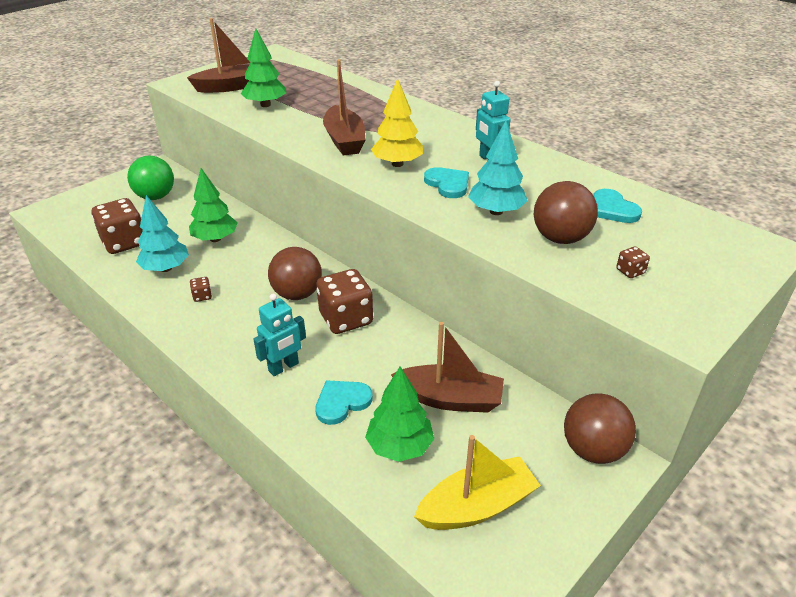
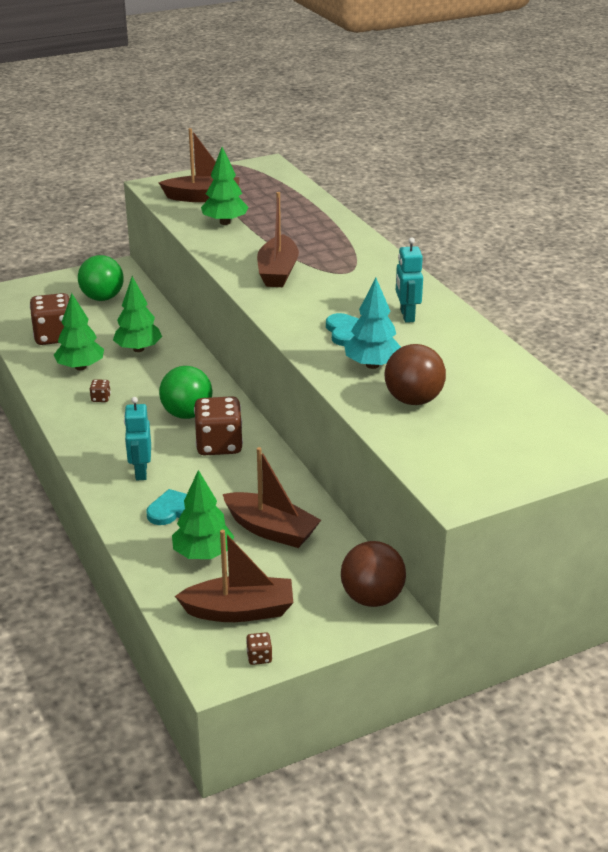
camera: 20 degrees right, 5 degrees down
turquoise tree [136,195,189,272] -> green tree [54,293,104,370]
turquoise robot [254,294,306,376] -> turquoise robot turned 105 degrees clockwise [124,397,151,480]
brown ball [268,247,322,300] -> green ball [159,366,213,419]
yellow tree [371,78,423,167] -> none
yellow boat [414,435,541,530] -> brown boat [175,529,293,622]
turquoise heart [593,189,642,223] -> none
brown dice [616,246,650,278] -> brown dice moved to [246,632,272,665]

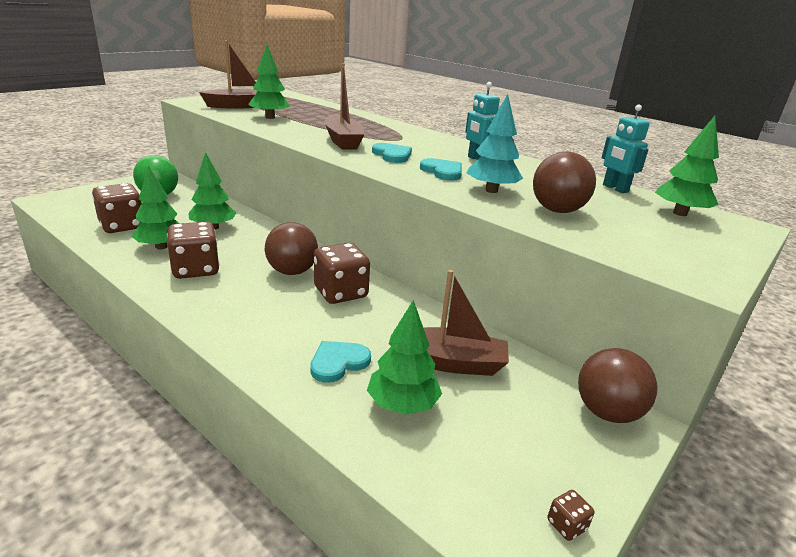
camera: 25 degrees left, 5 degrees down
brown dice [90,379,111,402] -> brown dice [167,222,219,279], size x2.39
turquoise robot [124,397,151,480] -> turquoise robot moved to [601,104,650,193]
green ball [159,366,213,419] -> brown ball [265,222,318,275]
brown boat [175,529,293,622] -> none
none -> turquoise heart [372,143,412,163]
none -> green tree [655,116,719,216]

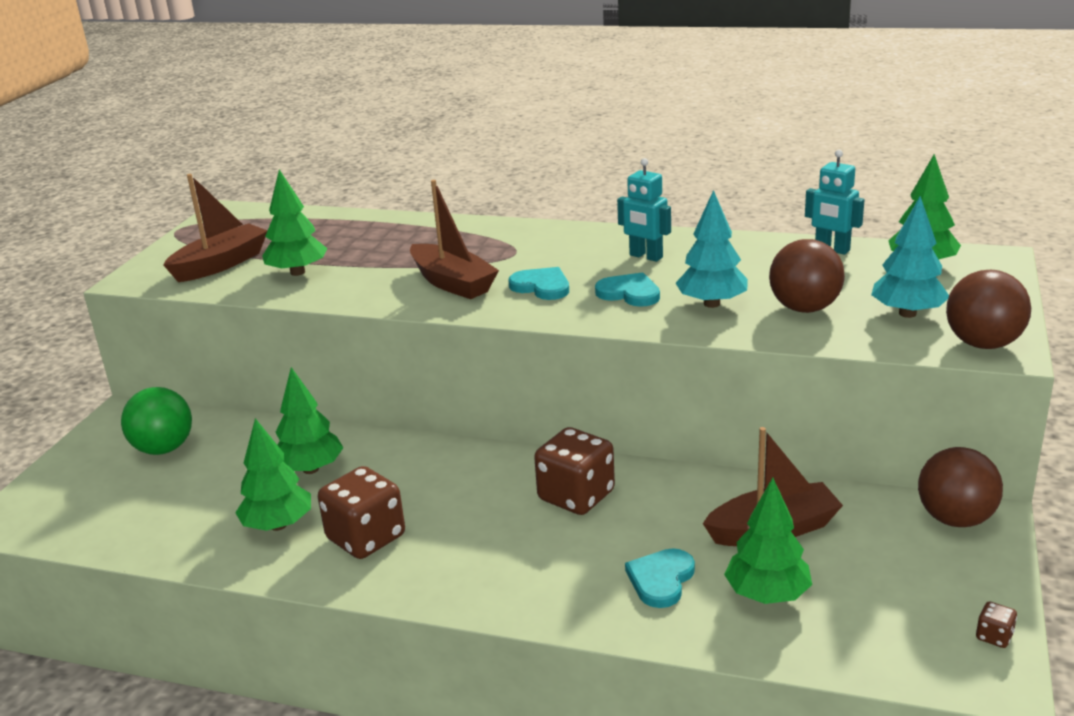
camera: 20 degrees left, 0 degrees up
brown dice [92,183,142,233] -> none
brown ball [265,222,318,275] -> brown ball moved to [946,270,1031,349]
none -> turquoise tree [871,196,949,318]

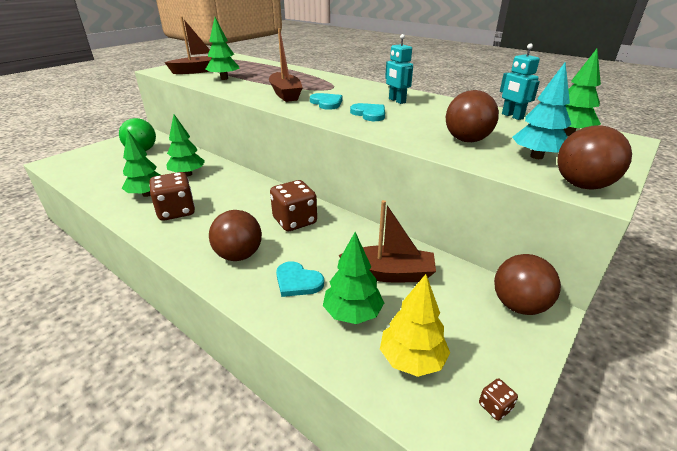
camera: 20 degrees right, 5 degrees up
turquoise heart [625,548,695,608] -> turquoise heart turned 105 degrees counterclockwise [276,261,324,297]
turquoise tree [675,190,748,308] -> none
none -> brown ball [209,210,262,261]
none -> yellow tree [380,274,450,377]

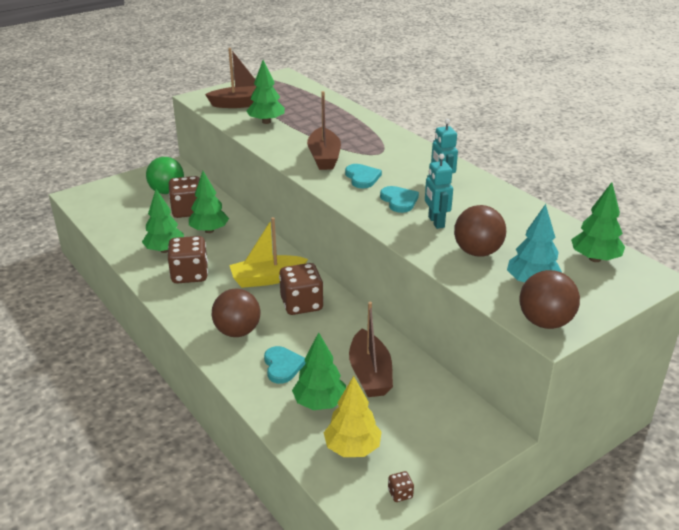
camera: 15 degrees right, 0 degrees up
turquoise heart [276,261,324,297] -> turquoise heart turned 150 degrees counterclockwise [264,346,306,384]
brown boat [339,200,436,282] -> brown boat turned 60 degrees clockwise [349,302,393,397]
brown ball [494,254,561,315] -> none
turquoise robot [500,44,540,120] -> turquoise robot moved to [425,154,453,229]
none -> brown dice [169,176,200,218]
none -> yellow boat [229,217,308,288]

